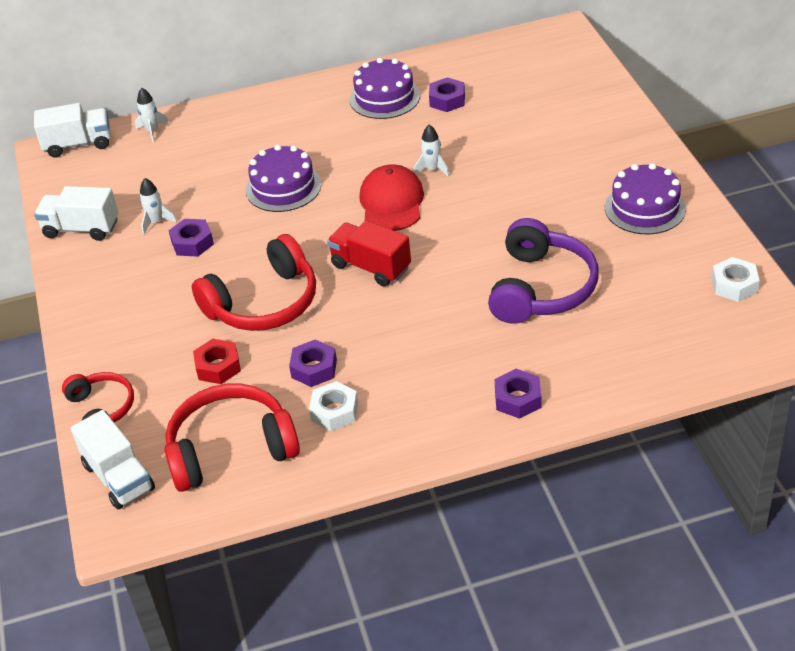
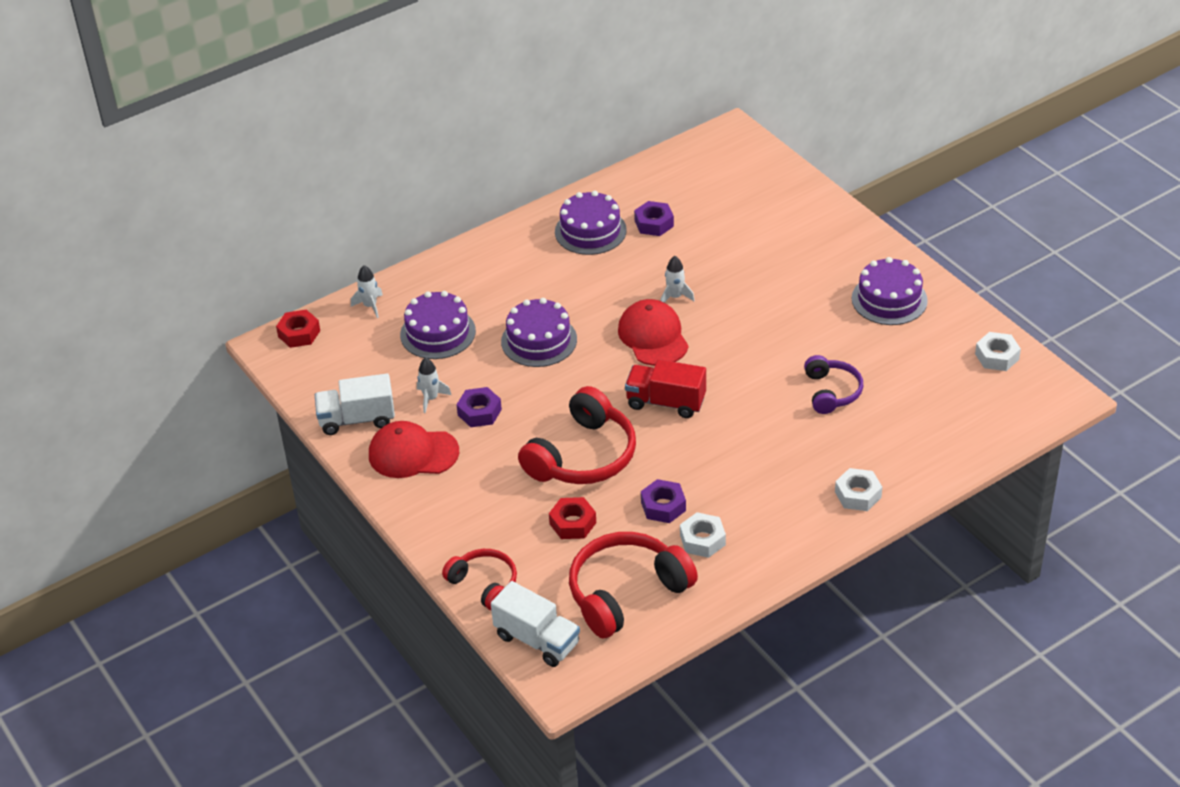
camera: 20 degrees left, 0 degrees up
white truck [34,103,111,158] -> red nut [276,310,320,348]
purple headphones [488,218,599,324] -> purple headphones [804,355,863,414], size x0.59
purple nut [495,369,541,419] -> white nut [835,468,882,511]
none -> red cap [369,421,459,478]
none -> purple cake [400,291,476,359]

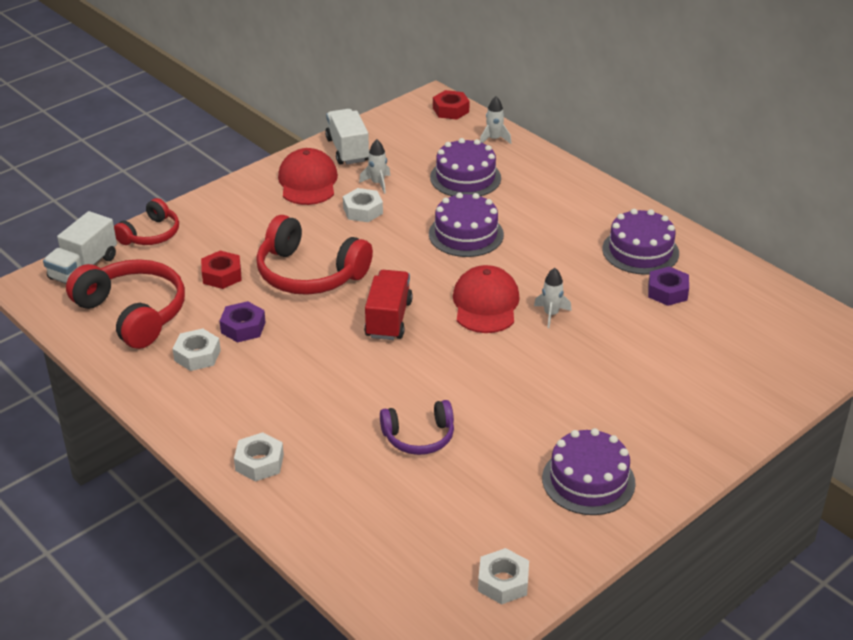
camera: 80 degrees right, 5 degrees down
purple nut [457,387,502,427] -> white nut [343,188,383,222]
red cap [618,299,689,366] -> red cap turned 60 degrees counterclockwise [453,265,520,333]

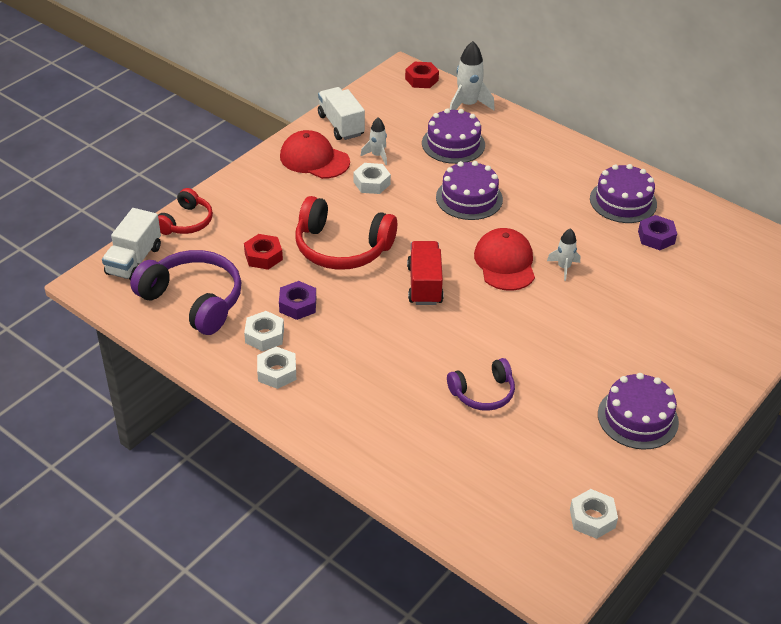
camera: 10 degrees left, 5 degrees up
red headphones [66,259,185,349] -> purple headphones [130,250,242,335]
white nut [234,432,284,482] -> white nut moved to [257,346,296,389]
red cap [278,148,338,205] -> red cap turned 45 degrees counterclockwise [280,130,350,179]
white rocket [480,96,511,144] -> white rocket [449,41,495,110], size x1.66

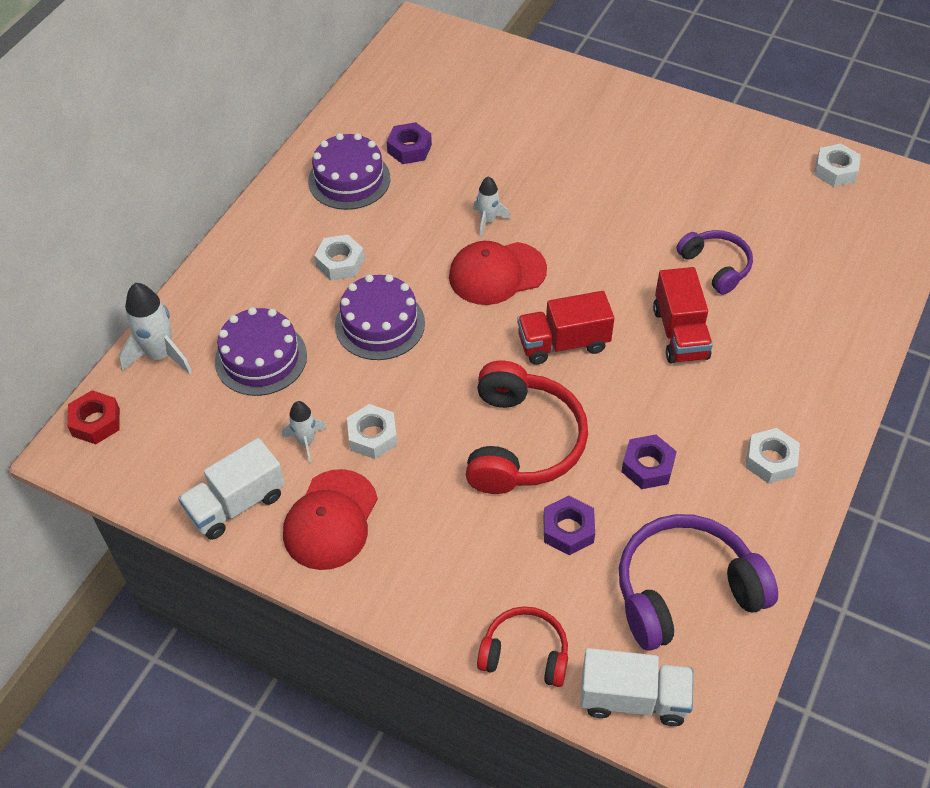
camera: 100 degrees left, 10 degrees up
purple headphones [130,250,242,335] -> purple headphones turned 45 degrees clockwise [619,514,778,650]
red nut [244,234,283,270] -> purple nut [543,496,595,555]
white nut [244,311,284,351] -> white nut moved to [314,235,364,281]
purple cake [598,373,679,450] -> none
none -> red truck [653,267,713,363]

